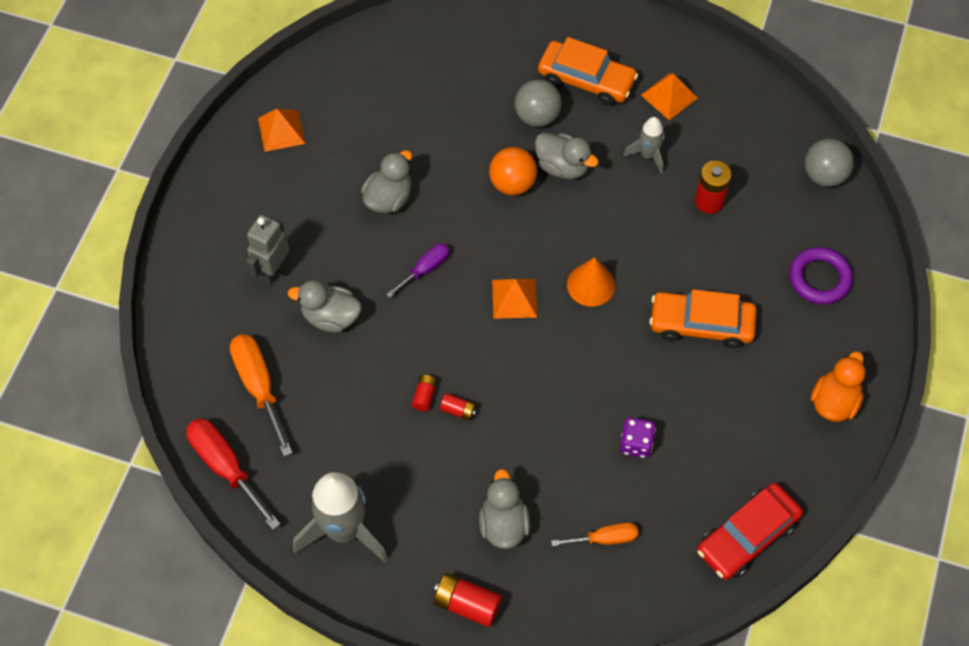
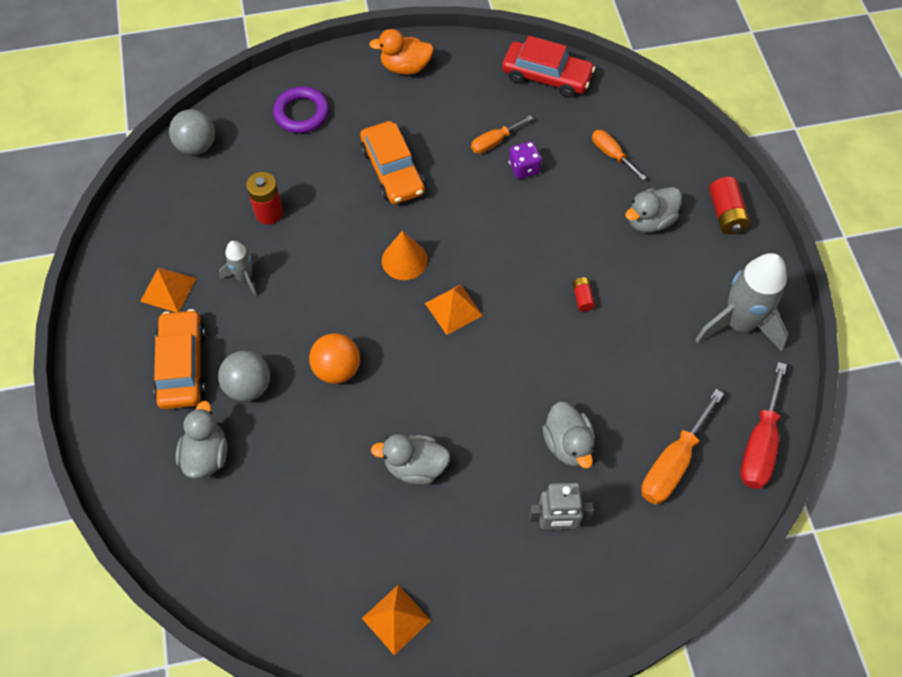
camera: 120 degrees left, 0 degrees up
purple screwdriver [386,243,450,298] -> none
red battery [412,375,437,411] -> none
grey duck [535,133,599,179] -> grey duck moved to [175,401,228,479]
none -> orange screwdriver [471,115,533,154]

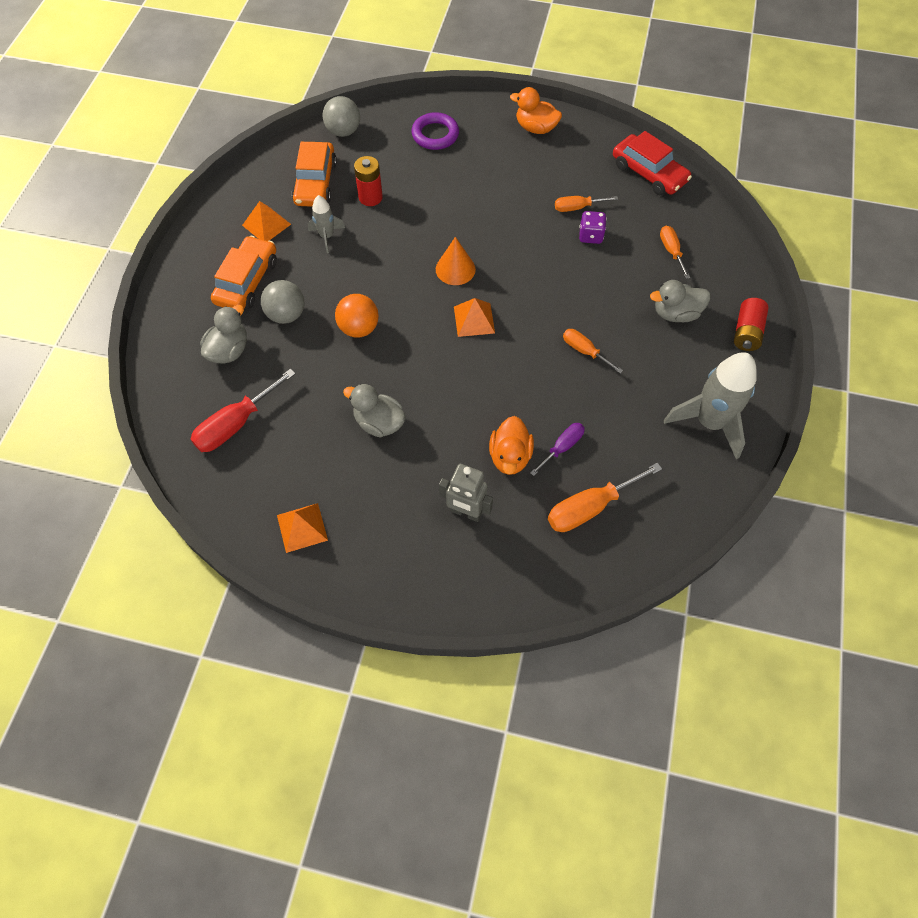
camera: 25 degrees right, 0 degrees up
orange car [360,121,425,204] -> orange car moved to [292,142,337,207]
grey duck [542,402,595,468] -> orange duck [489,416,534,475]
red battery [572,277,595,311] -> orange screwdriver [563,329,623,373]
red screwdriver [740,362,787,489] -> red screwdriver moved to [191,369,296,452]
none -> purple screwdriver [530,423,585,476]

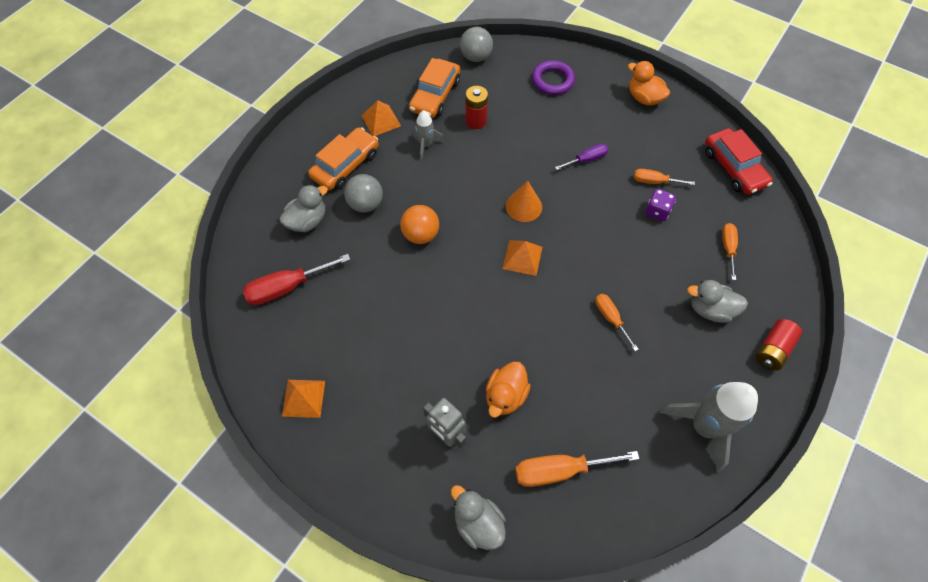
camera: 20 degrees right, 0 degrees up
grey duck [343,384,406,437] -> grey duck moved to [451,485,506,550]
purple screwdriver [530,423,585,476] -> purple screwdriver moved to [555,144,608,170]

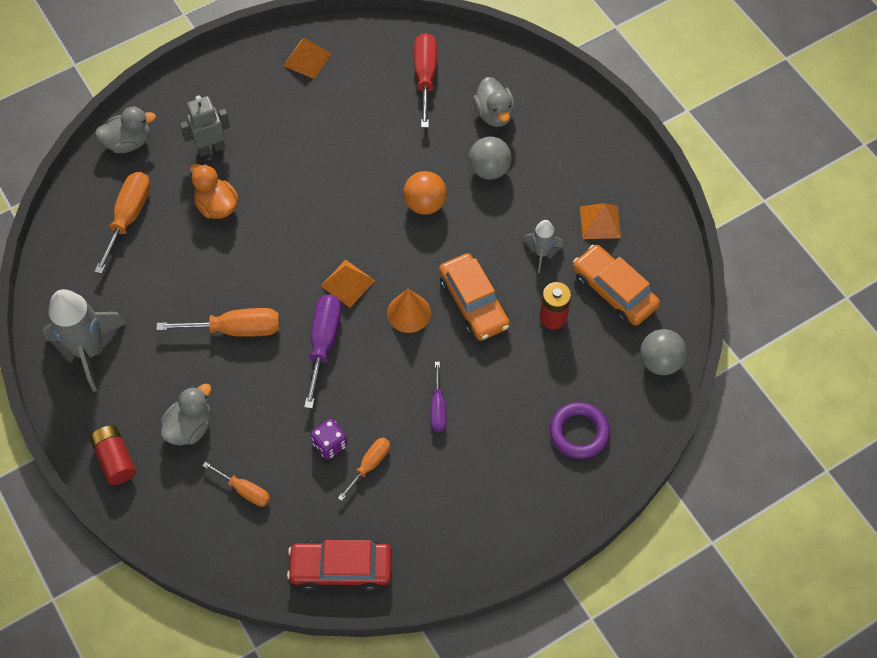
camera: 115 degrees right, 0 degrees up
orange car [308,127,379,191] -> orange car moved to [439,253,510,341]
orange screwdriver [595,294,639,351] -> orange screwdriver [156,308,280,337], size x1.66
orange duck [628,61,670,106] -> none
none -> purple screwdriver [304,294,341,409]

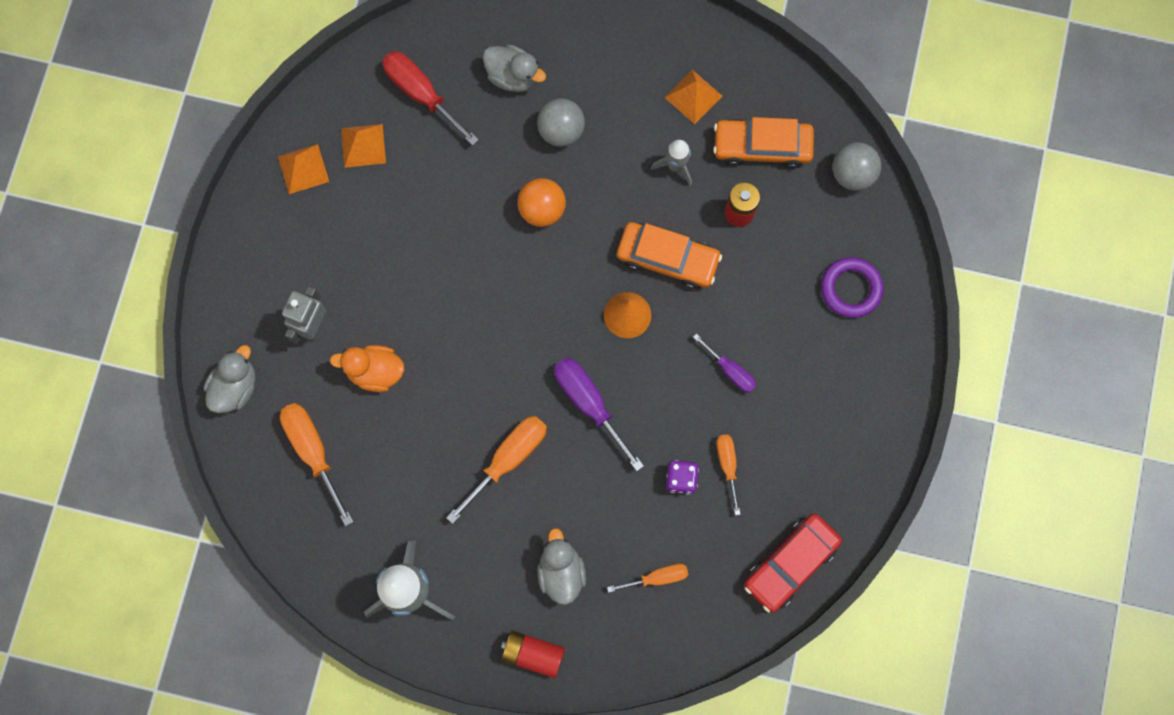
camera: 45 degrees left, 15 degrees up
orange pyramid [321,260,375,307] -> orange pyramid moved to [341,124,386,168]

